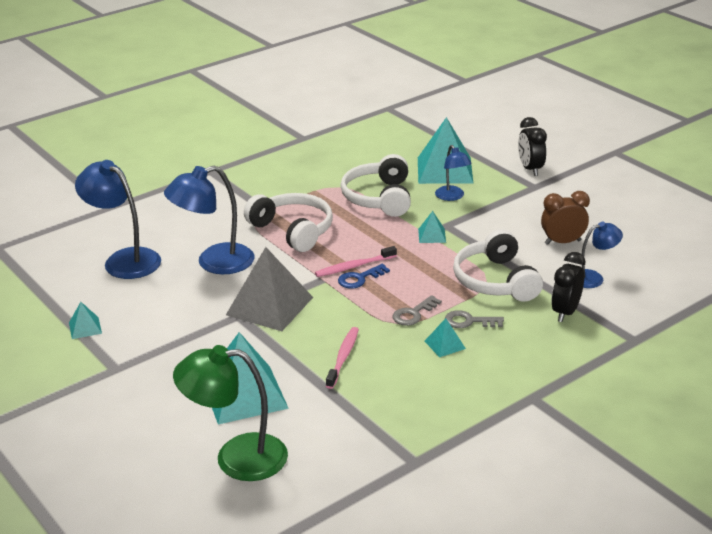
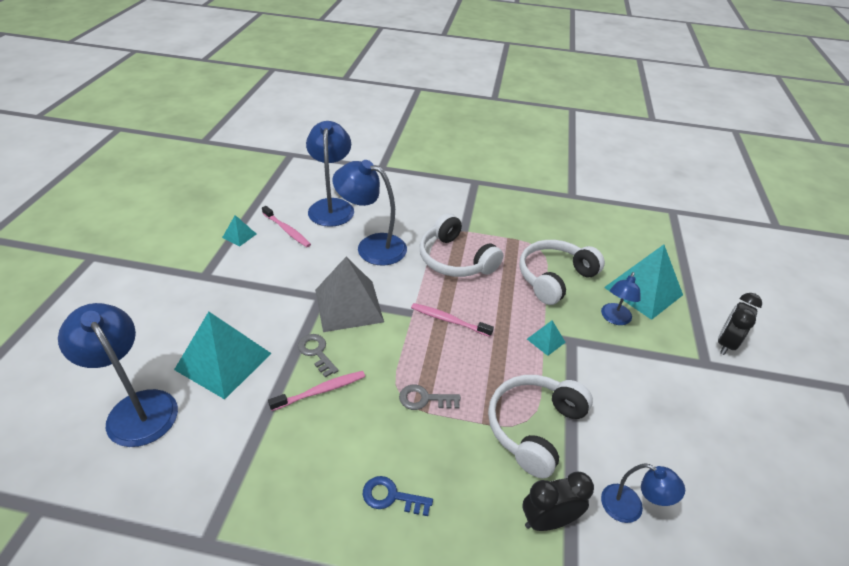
camera: 45 degrees right, 10 degrees up
green lamp [173,345,288,481] -> blue lamp [58,303,178,447]
white headphones [244,193,333,252] -> white headphones turned 135 degrees clockwise [420,213,503,277]
blue key [338,264,390,289] -> blue key moved to [363,476,433,516]
turquoise pyramid [425,318,466,357] -> none
grey key [445,310,504,328] -> grey key moved to [298,334,339,378]
brown clock [541,191,590,245] -> none
none -> pink toothbrush [262,206,311,247]

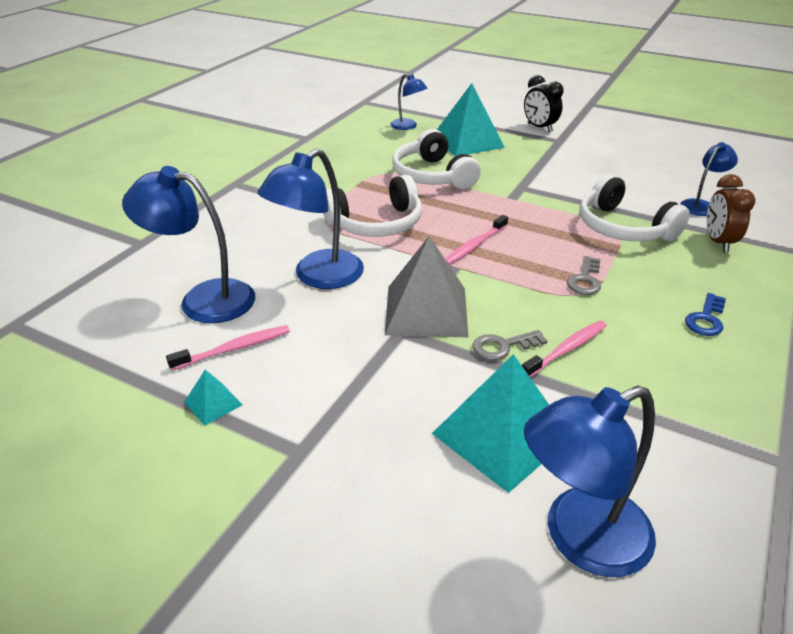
camera: 70 degrees left, 5 degrees down
pink toothbrush [268,371,365,411] -> pink toothbrush turned 60 degrees clockwise [522,321,607,377]
black clock [523,472,594,531] -> brown clock [707,174,755,252]
turquoise pyramid [527,320,566,356] -> none
blue lamp [601,272,641,325] -> blue lamp moved to [390,74,428,130]

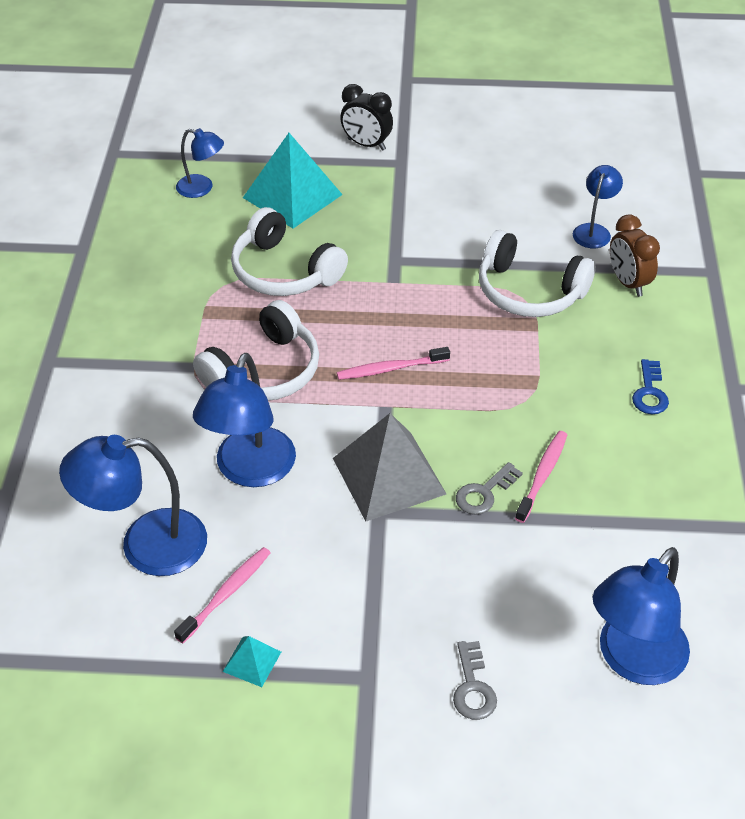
camera: 25 degrees left, 10 degrees up
turquoise pyramid [432,354,549,493] -> none
pink toothbrush [445,215,508,265] -> pink toothbrush turned 60 degrees clockwise [337,347,450,380]
grey key [567,256,601,295] -> grey key moved to [453,641,497,720]

